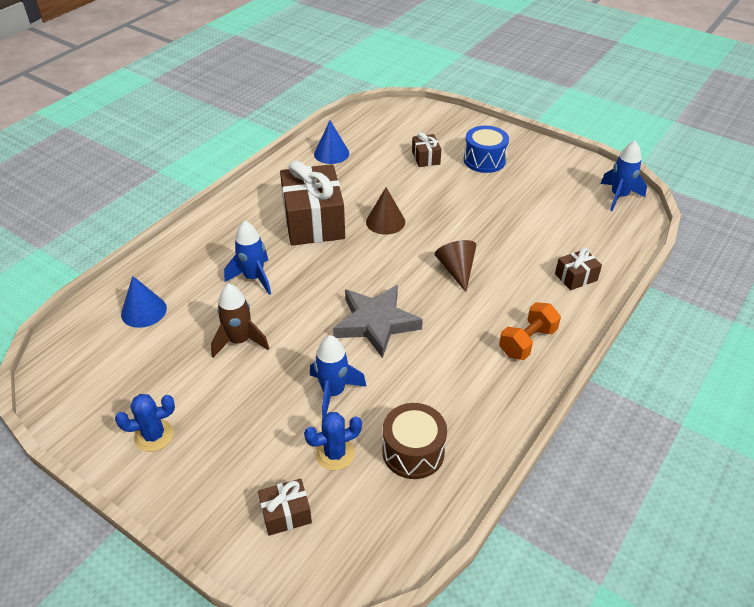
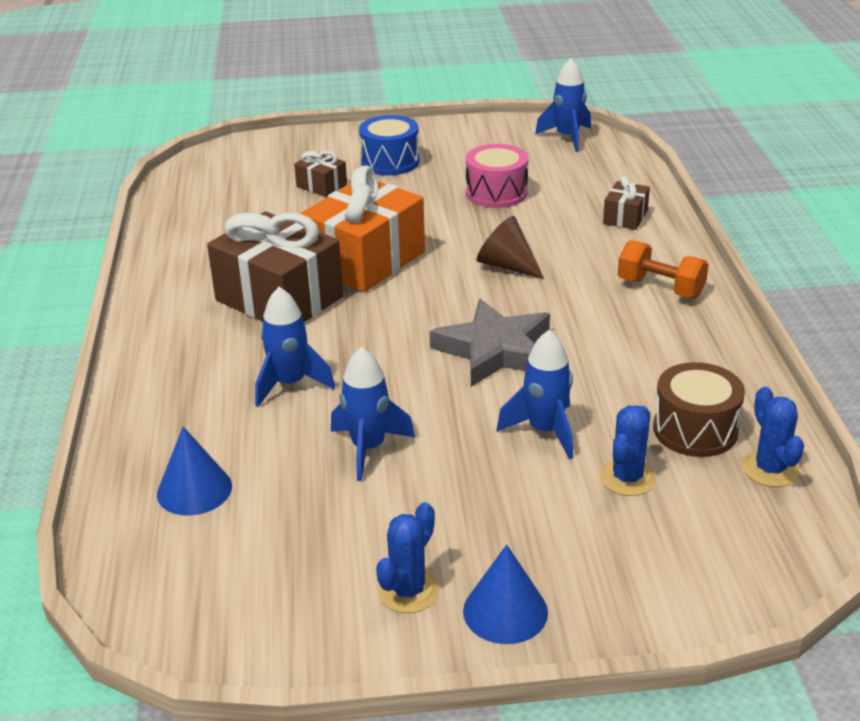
camera: 40 degrees left, 10 degrees down
brown rocket [211,283,269,358] -> blue rocket [331,347,415,481]
brown gift [258,479,312,536] -> none
blue cone [314,121,349,164] -> blue cone moved to [463,545,548,644]
brown cone [366,187,405,235] -> orange gift [300,165,425,292]
orange dumbbell [499,302,561,360] -> orange dumbbell turned 60 degrees counterclockwise [618,240,709,299]
none -> pink drum [466,144,528,208]
none -> blue cactus [742,386,804,487]

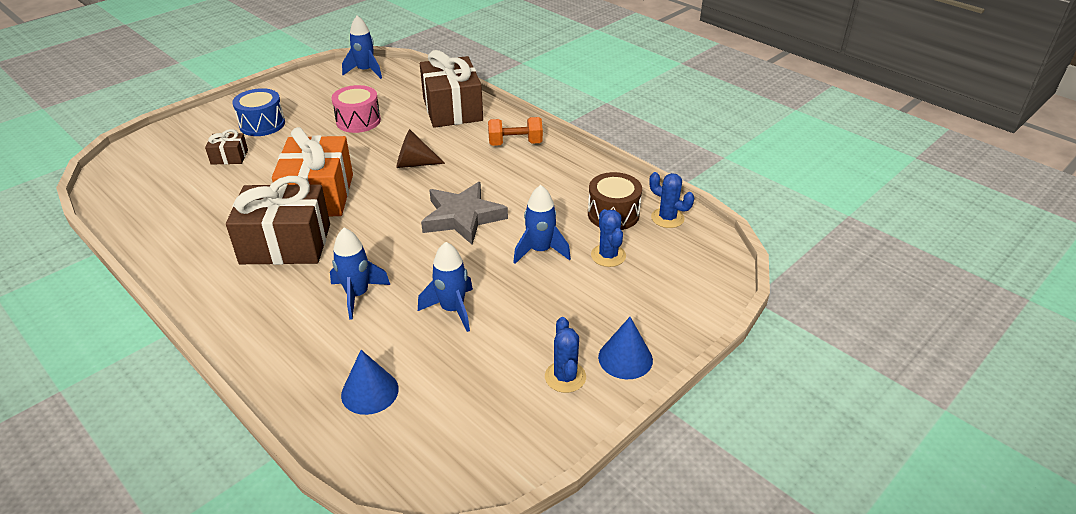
camera: 40 degrees left, 5 degrees up
brown gift [603,176,650,230] -> brown gift [420,50,483,128], size x2.17

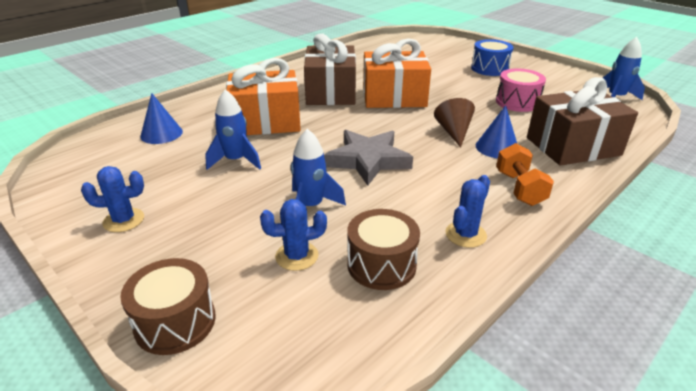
camera: 90 degrees right, 5 degrees down
brown gift [205,129,248,164] -> none
blue rocket [330,228,390,320] -> orange gift [226,58,301,135]
blue cone [598,317,653,379] -> blue cone moved to [476,105,517,158]
blue cactus [649,172,694,228] -> blue cactus moved to [445,175,490,248]
none -> brown drum [120,258,216,355]

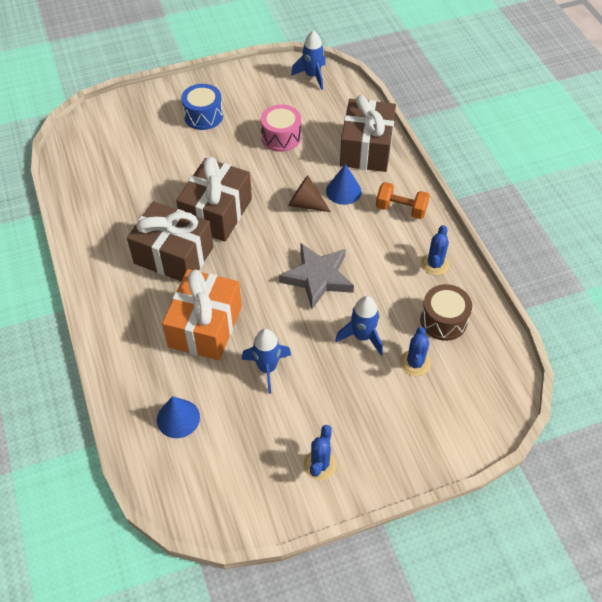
camera: 65 degrees left, 20 degrees up
brown drum [120,258,216,355] -> none
orange gift [363,38,431,108] -> brown gift [176,157,252,242]
blue cactus [445,175,490,248] -> blue cactus turned 45 degrees clockwise [421,225,449,275]

